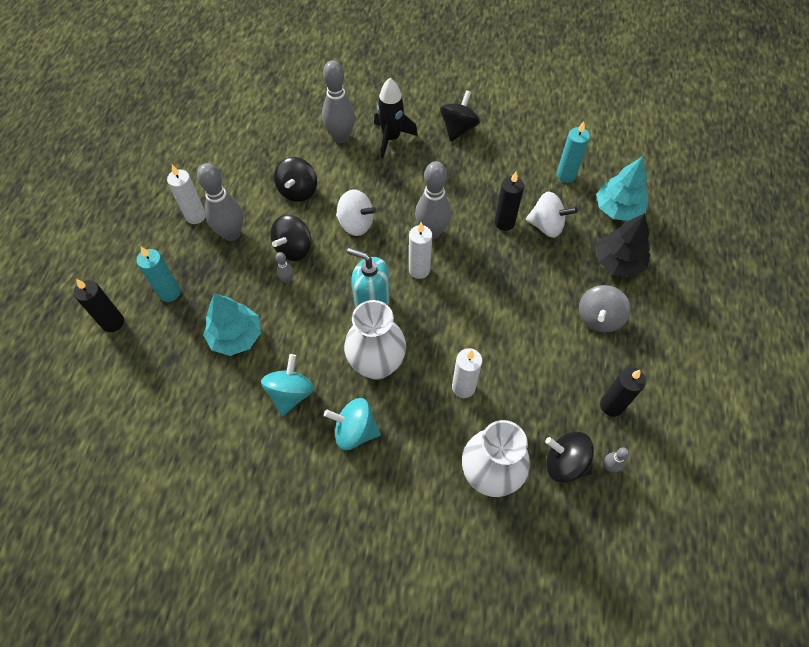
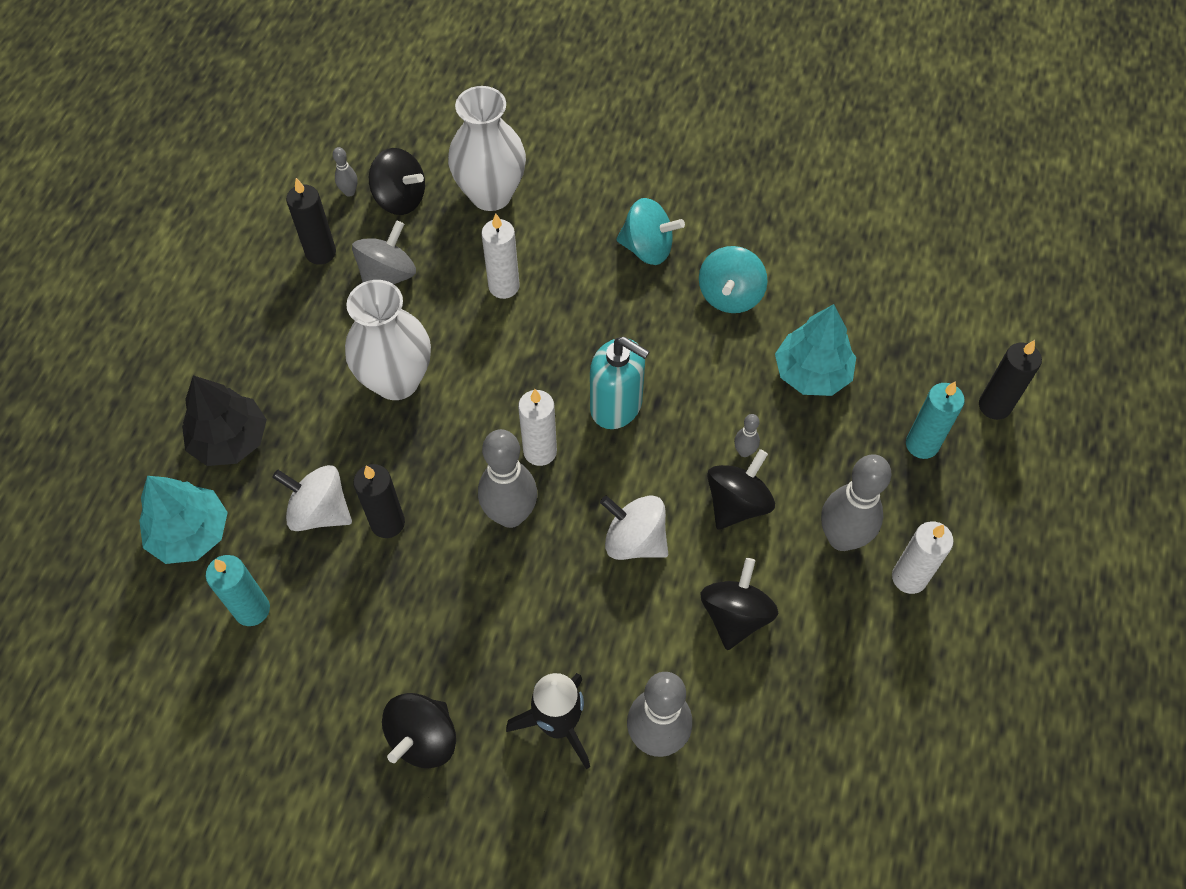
camera: 175 degrees left, 0 degrees up
white vase [344,300,406,380] -> white vase moved to [345,280,431,400]
grey spinning top [579,285,631,333] -> grey spinning top moved to [352,220,416,284]

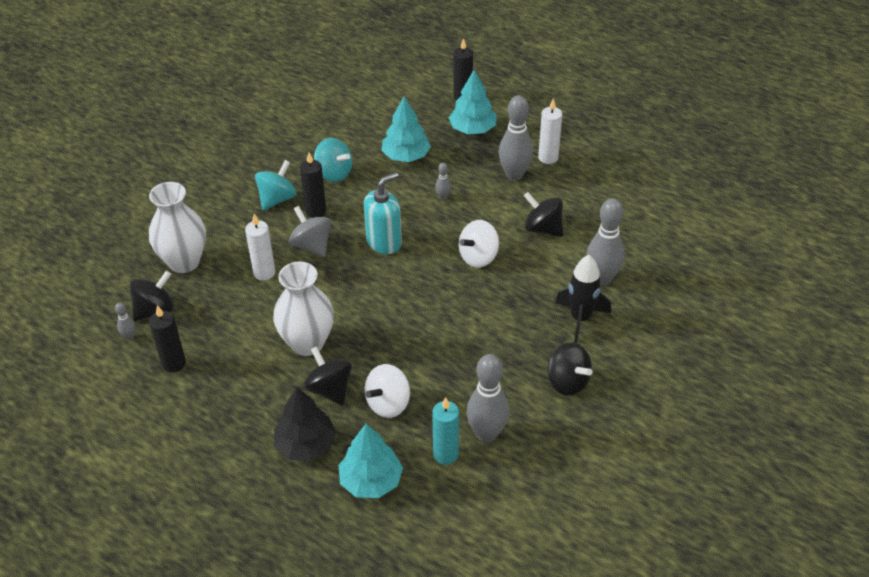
camera: 70 degrees left, 15 degrees down
grey spinning top [352,220,416,284] -> grey spinning top moved to [289,206,331,257]
black candle [353,464,405,538] -> black candle moved to [300,153,326,218]
grey bowling pin [478,429,537,528] -> grey bowling pin moved to [466,354,509,442]
white candle [518,389,557,466] -> none
black spinning top [707,449,775,530] -> black spinning top moved to [304,346,352,405]
turquoise candle [906,381,965,459] -> turquoise tree [449,70,497,134]

